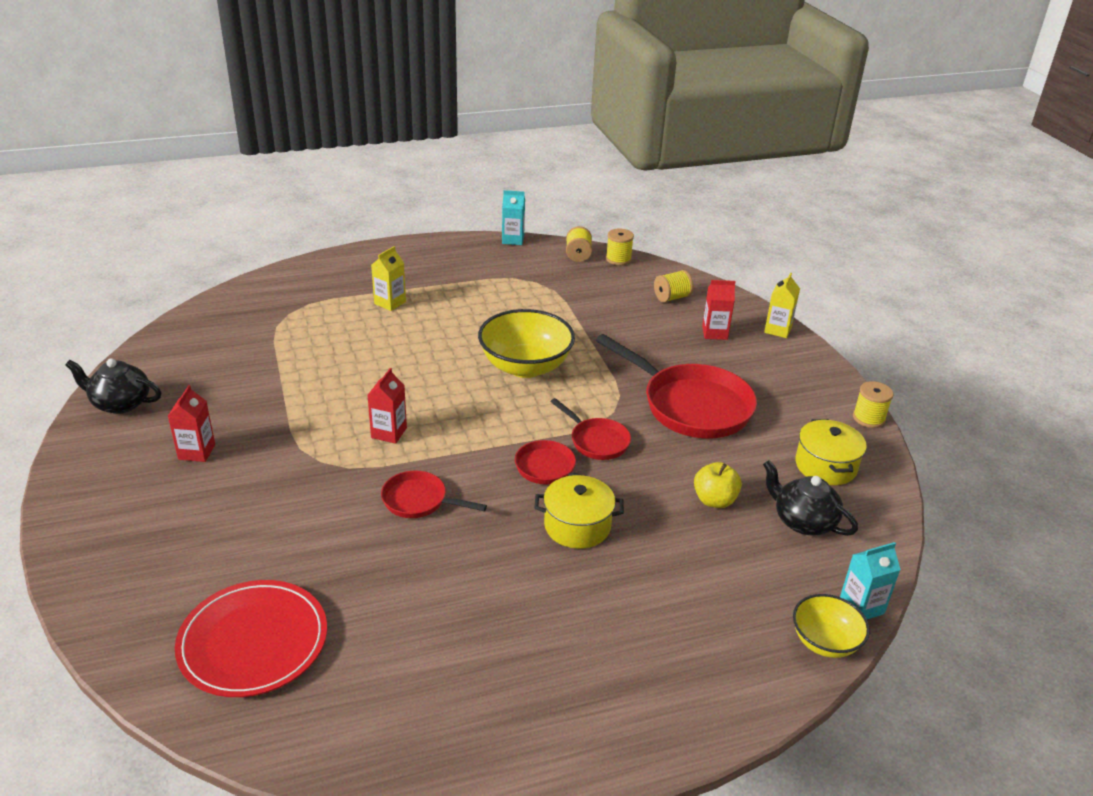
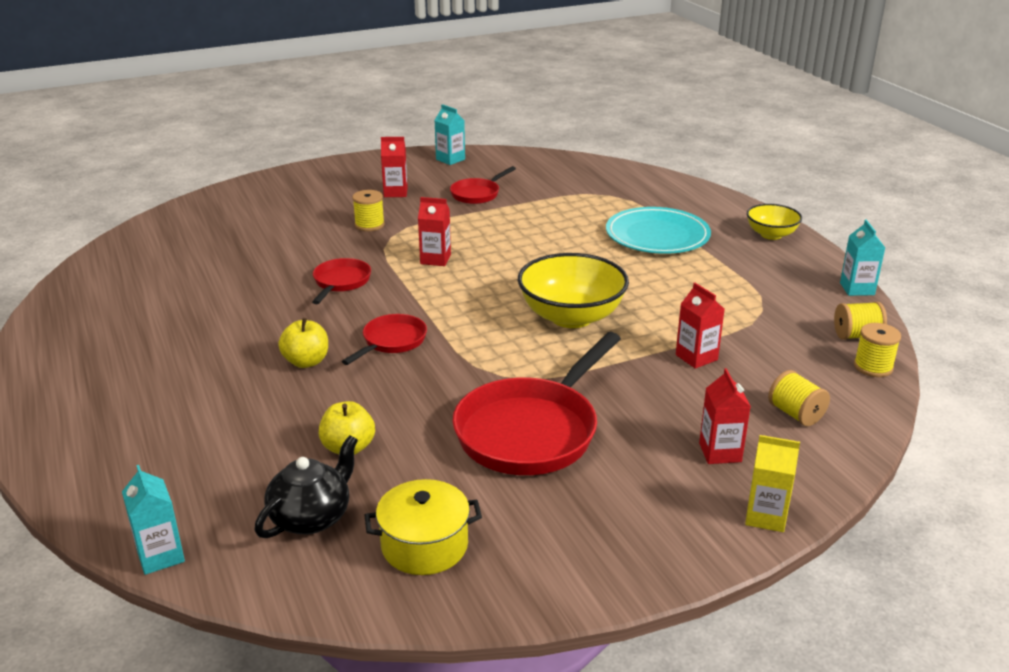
camera: 85 degrees right, 5 degrees down
black teapot [65,358,161,414] -> turquoise carton [434,104,465,165]
red plate [175,580,327,697] -> none
yellow carton [371,246,406,311] -> turquoise plate [606,207,711,254]
yellow pot [535,475,624,549] -> yellow apple [278,318,328,368]
red pan [550,398,631,460] -> red pan moved to [450,166,516,204]
yellow bowl [793,594,870,658] -> yellow bowl moved to [747,204,802,240]
yellow spool [853,381,894,428] -> yellow spool moved to [352,190,385,231]
none -> red carton [676,283,725,369]

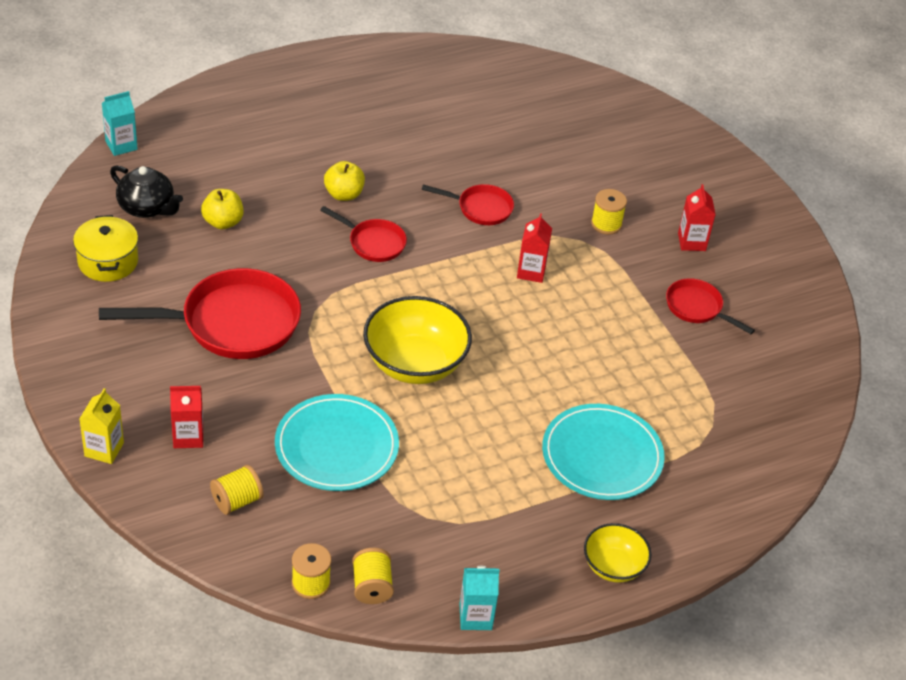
camera: 85 degrees right, 15 degrees up
turquoise carton [434,104,465,165] -> none
red pan [452,332,621,475] -> red pan turned 135 degrees clockwise [99,268,301,359]
red carton [676,283,725,369] -> turquoise plate [275,394,399,491]

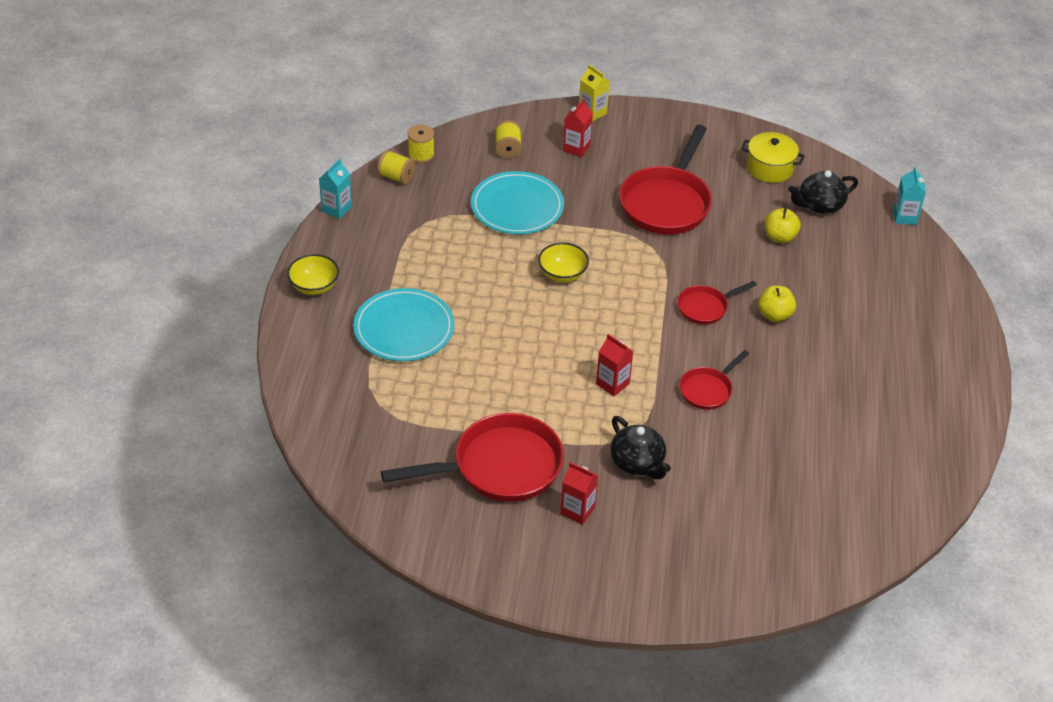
camera: 125 degrees right, 0 degrees up
yellow bowl [363,296,472,384] -> yellow bowl [538,243,589,283], size x0.57
yellow spool [591,189,627,235] -> black teapot [610,416,671,480]
red pan [666,278,755,334] -> red pan [381,413,564,502], size x1.94

